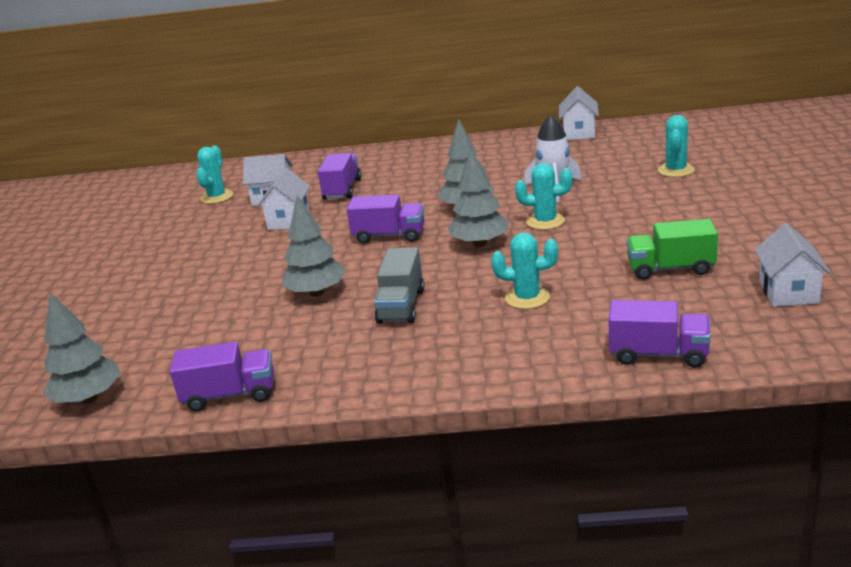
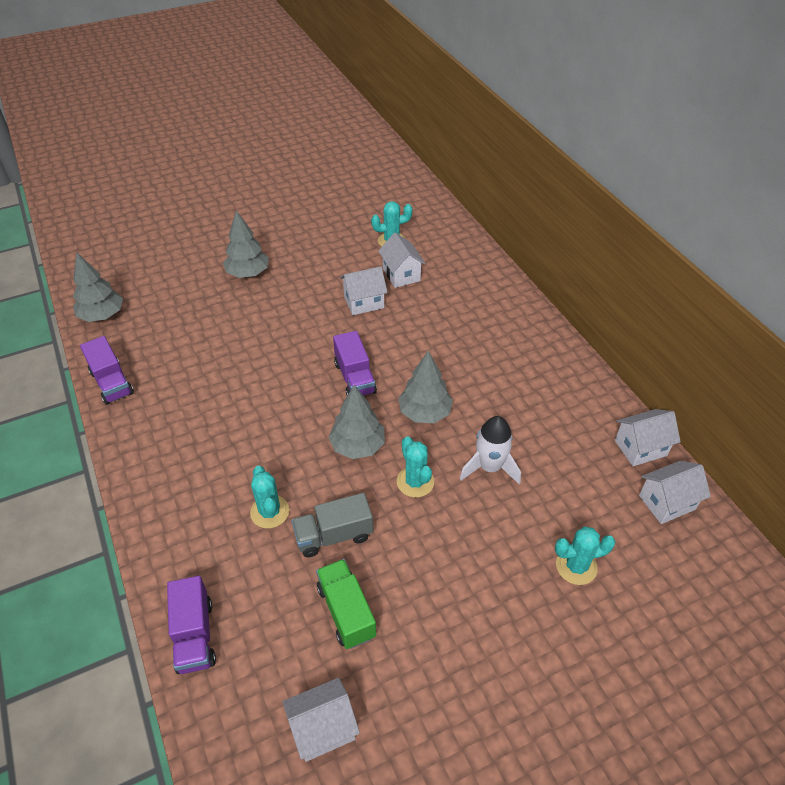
camera: 60 degrees right, 20 degrees up
grey tree [282,195,346,297] -> grey tree moved to [223,211,269,278]
purple truck [318,153,361,200] -> none
grey truck [374,247,424,324] -> grey truck moved to [292,493,373,557]
none -> white house [639,461,711,524]

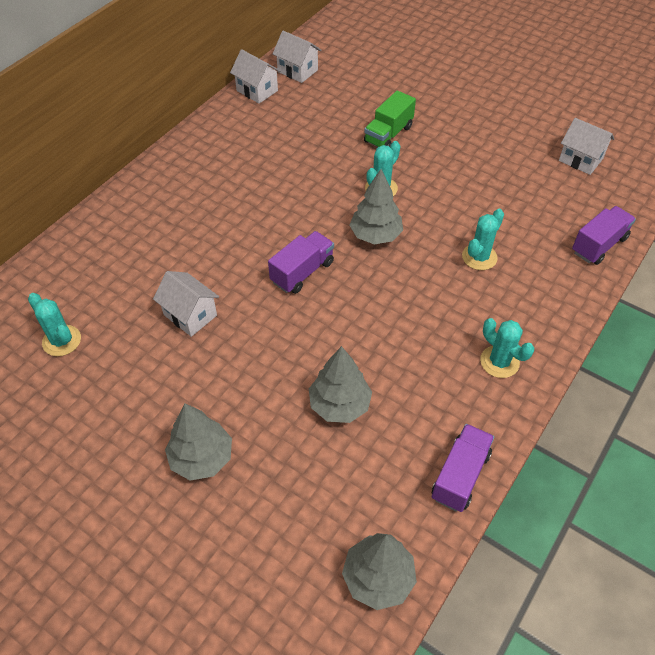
camera: 120 degrees left, 5 degrees up
grey truck [292,493,373,557] -> none
green truck [316,559,376,649] -> green truck moved to [364,90,416,147]
white house [378,232,426,288] -> none
grey tree [398,351,453,423] -> grey tree moved to [309,346,372,423]
white rocket [460,416,521,484] -> none
turquoise cactus [555,526,615,585] -> turquoise cactus moved to [480,318,534,378]

